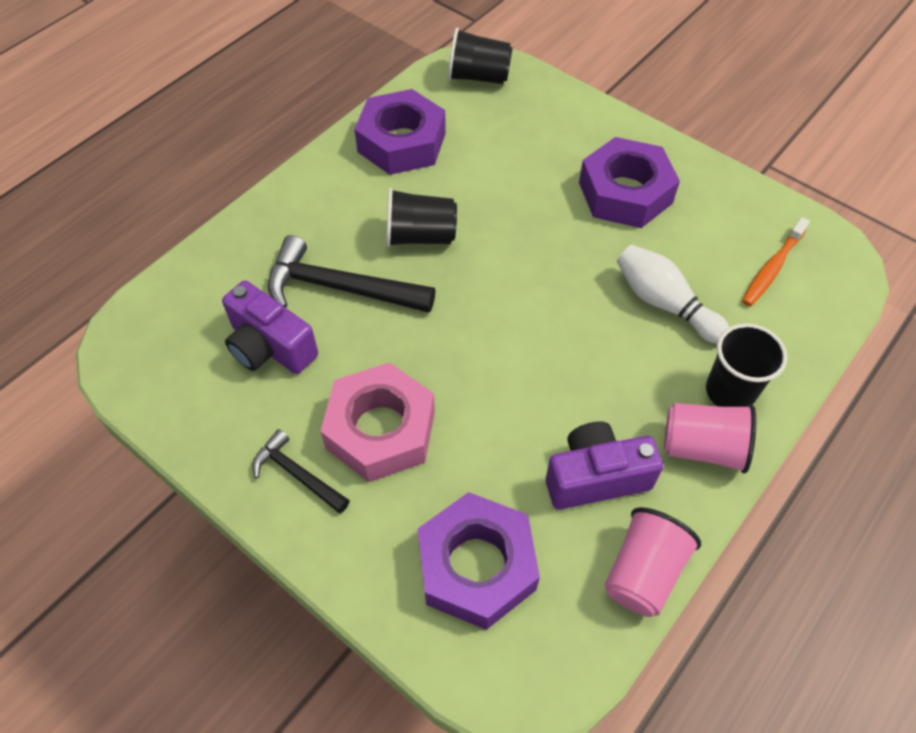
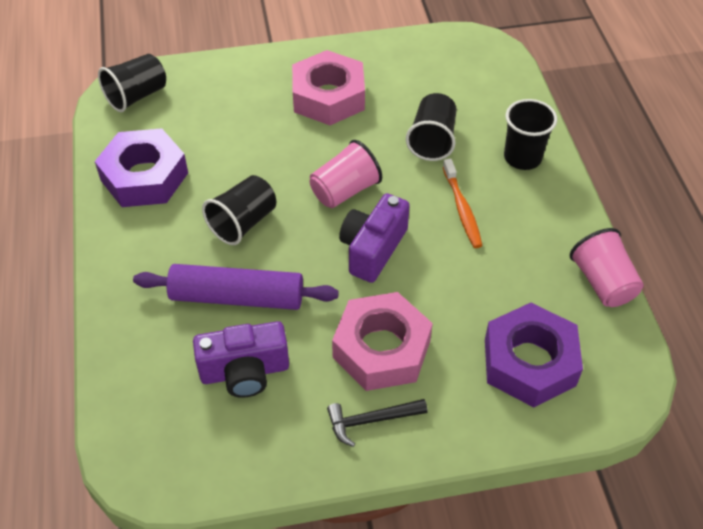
camera: 50 degrees left, 5 degrees down
black hammer [268,235,436,313] -> purple rolling pin [133,264,339,310]
purple camera [546,421,663,510] -> purple camera moved to [339,193,410,283]
purple nut [579,137,680,228] -> pink nut [292,50,365,125]
white bowling pin [617,245,729,344] -> black cup [406,93,457,161]
pink cup [664,403,756,474] -> pink cup moved to [309,140,382,208]
orange toothbrush [742,217,810,306] -> orange toothbrush moved to [443,159,483,248]

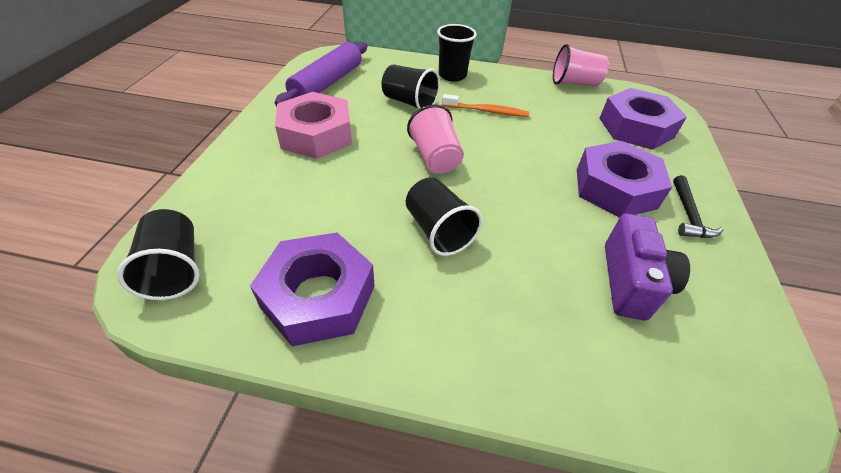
camera: 70 degrees left, 5 degrees down
purple rolling pin [133,264,339,310] -> purple rolling pin moved to [275,42,367,106]
pink nut [332,292,433,391] -> purple nut [577,141,672,218]
purple camera [339,193,410,283] -> none

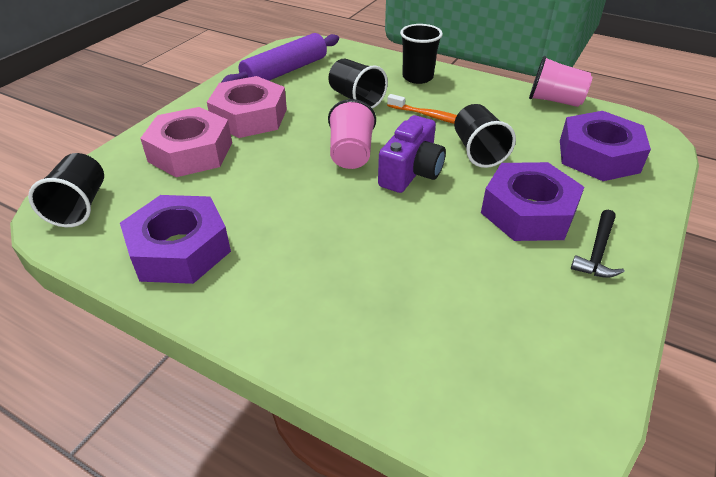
camera: 20 degrees right, 5 degrees down
black cup [406,177,483,256] -> black cup moved to [454,104,516,168]
purple camera [605,214,690,320] -> purple camera moved to [378,115,446,193]
none -> pink nut [140,107,232,177]

